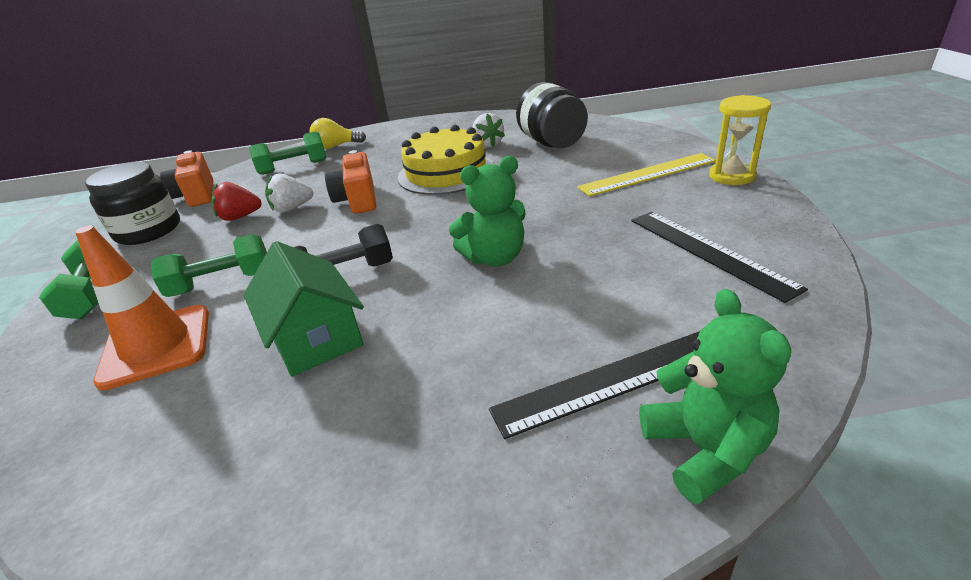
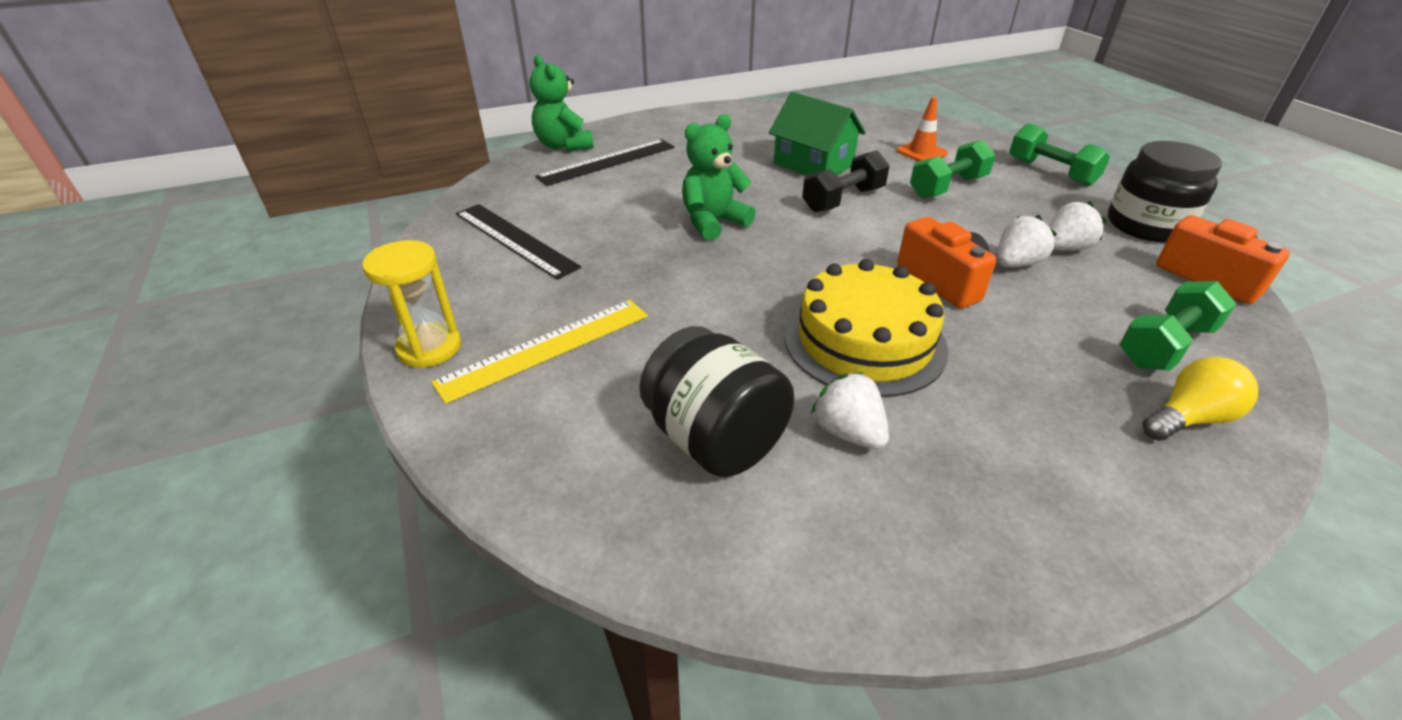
camera: 160 degrees right, 5 degrees up
orange traffic cone [75,225,209,391] -> orange traffic cone [896,97,948,161], size x0.57
red strawberry [211,182,262,221] -> white strawberry [1049,202,1106,251]

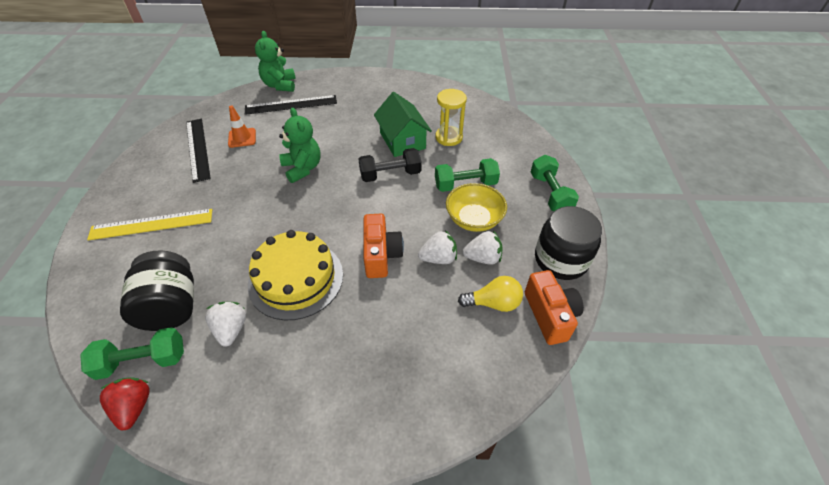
camera: 25 degrees right, 10 degrees up
yellow hourglass [362,240,461,368] -> yellow hourglass moved to [435,89,467,146]
green teddy bear [682,114,756,241] -> green teddy bear turned 75 degrees clockwise [279,108,321,183]
orange traffic cone [896,97,948,161] -> orange traffic cone moved to [228,105,256,148]
green dumbbell [1119,281,1236,371] -> green dumbbell moved to [80,327,184,380]
yellow light bulb [1142,357,1258,441] -> yellow light bulb moved to [458,276,523,312]
none -> red strawberry [100,377,150,430]
none -> yellow bowl [446,183,507,232]

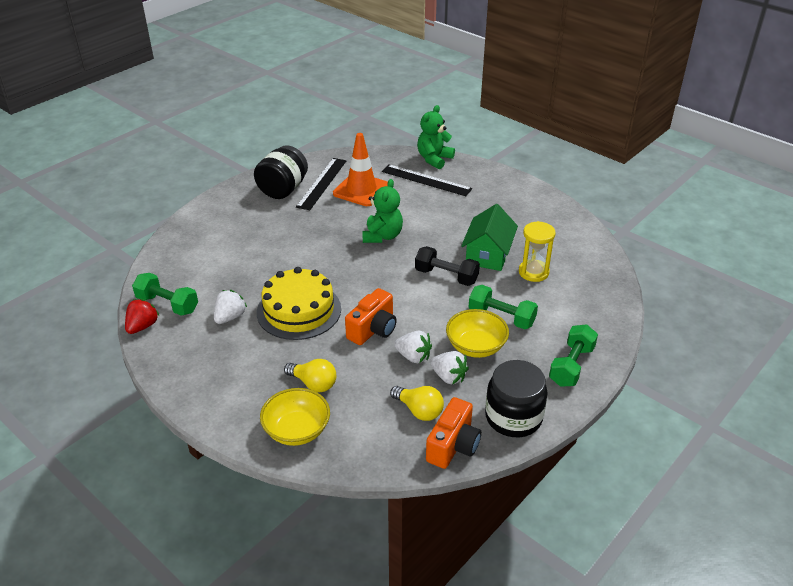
camera: 40 degrees right, 10 degrees down
yellow ruler [87,209,213,240] -> none
black jar [120,250,194,331] -> black jar moved to [254,145,308,199]
orange traffic cone [228,105,256,148] -> orange traffic cone [333,133,388,206], size x1.76
none -> yellow bowl [260,388,330,446]
none -> yellow light bulb [284,359,336,392]

